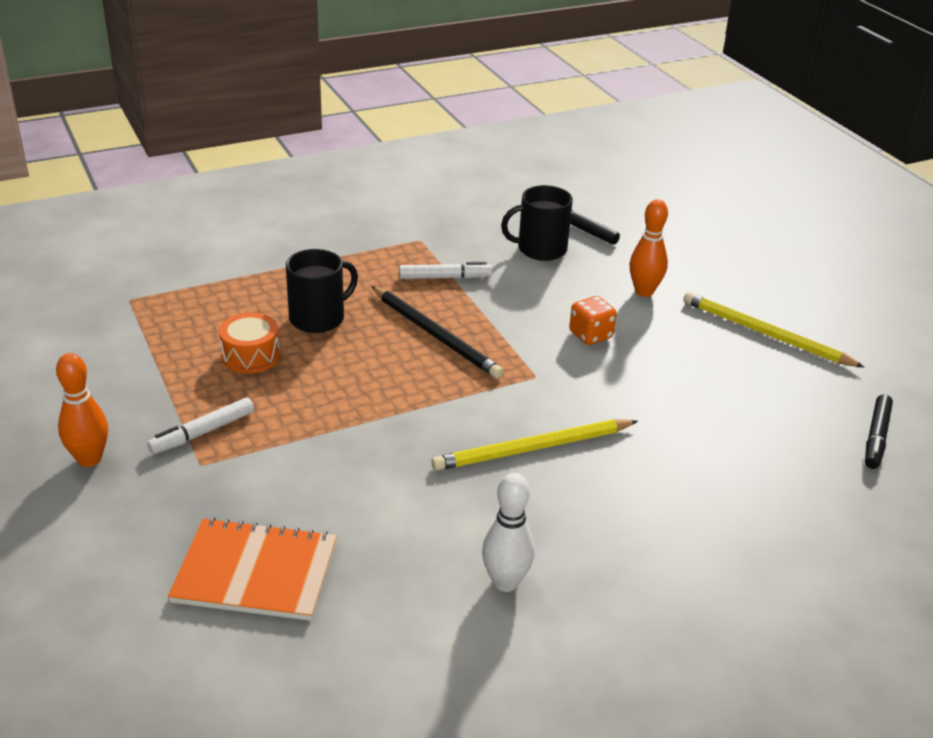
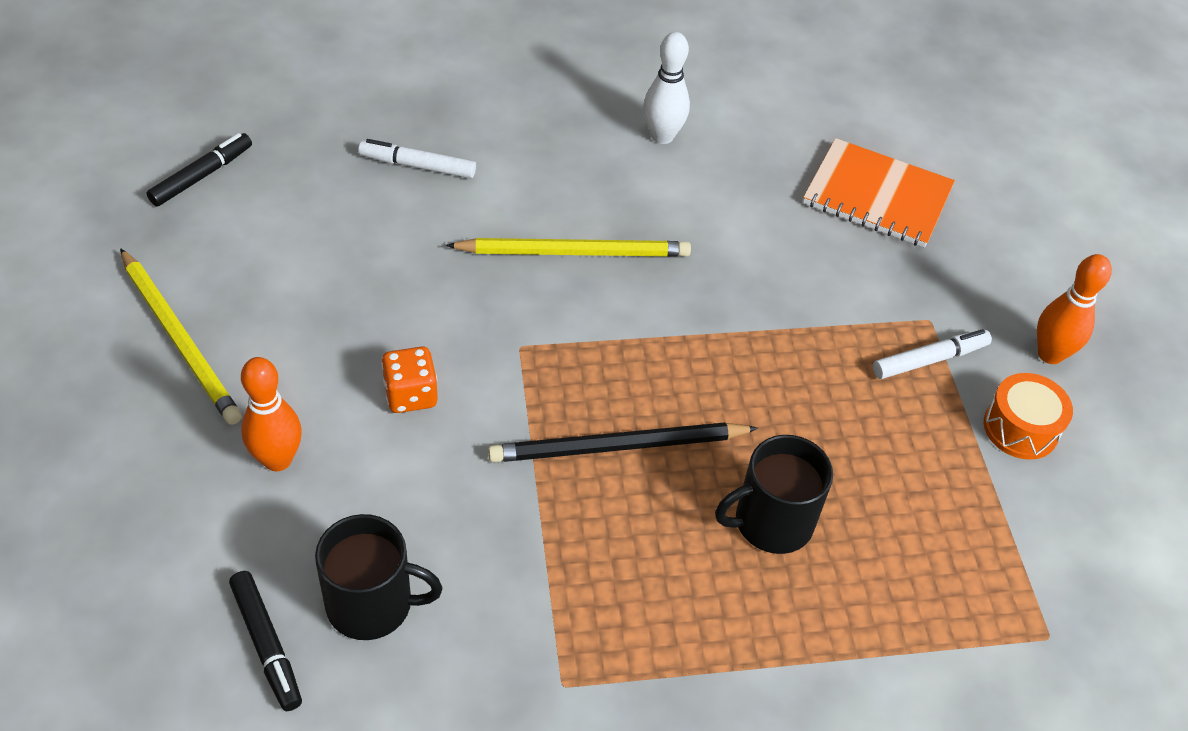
camera: 165 degrees left, 15 degrees up
orange drum [219,313,280,373] -> orange drum moved to [984,373,1073,460]
black pencil [371,286,504,379] -> black pencil turned 75 degrees counterclockwise [488,422,758,462]
white marker [399,262,492,279] -> white marker moved to [358,139,476,178]

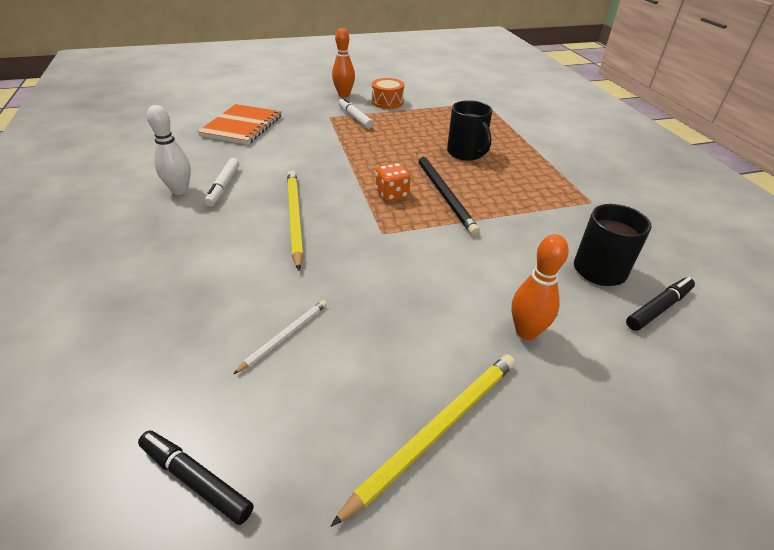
camera: 95 degrees left, 10 degrees down
white marker [358,139,476,178] -> white marker moved to [204,158,239,207]
orange dice [381,346,438,413] -> orange dice moved to [376,163,411,202]
none -> white pencil [234,300,327,374]

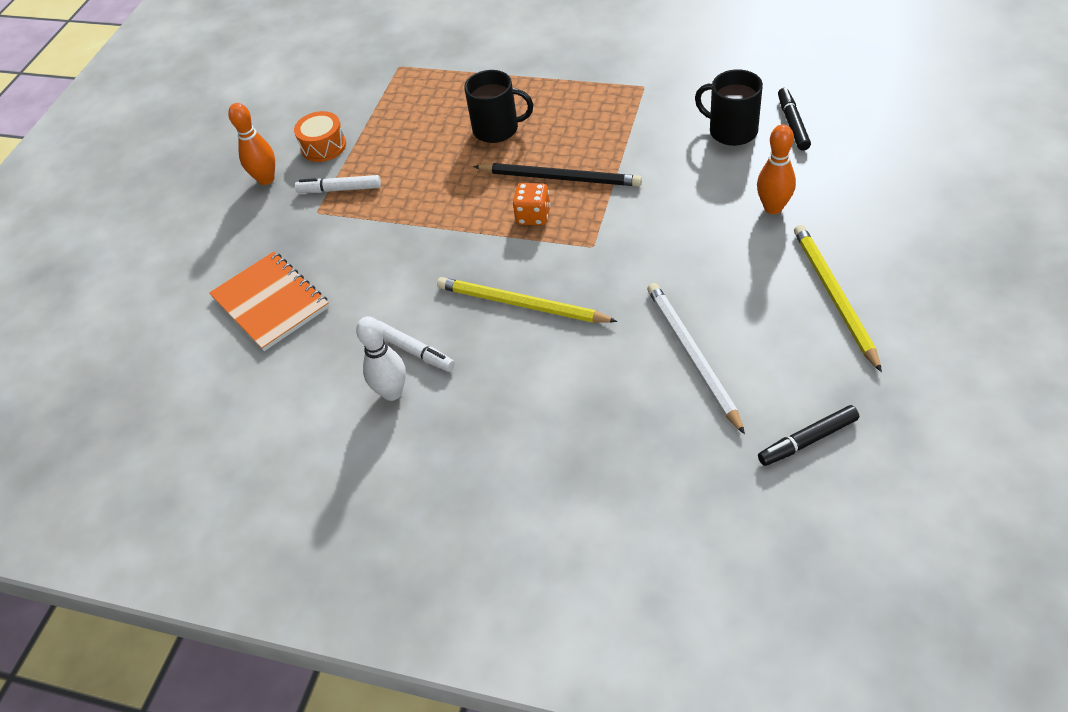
camera: 50 degrees left, 10 degrees up
white pencil [234,300,327,374] -> white pencil [647,283,745,434], size x1.81

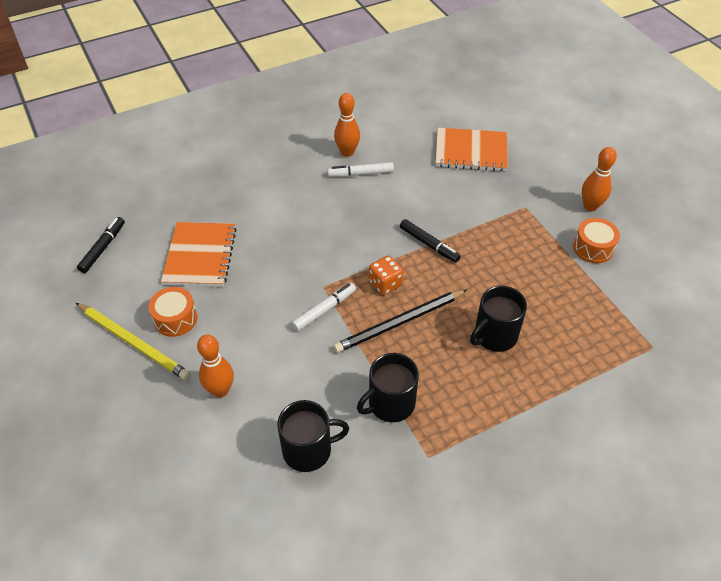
camera: 130 degrees right, 0 degrees up
white marker [295,175,381,193] -> white marker moved to [291,283,356,331]
white bowling pin [356,316,406,401] -> orange bowling pin [334,93,360,157]
yellow pencil [437,277,618,323] -> none
white pencil [647,283,745,434] -> orange notebook [161,222,237,287]
black marker [778,88,811,150] -> black marker moved to [400,219,461,263]
none -> orange drum [148,287,197,337]
none -> black mug [357,353,419,422]

